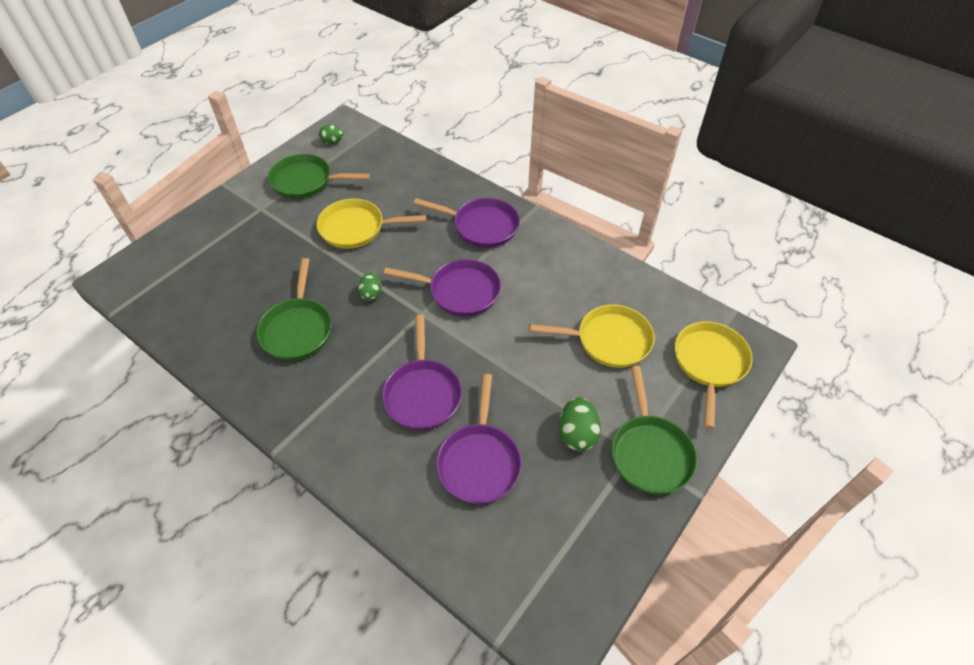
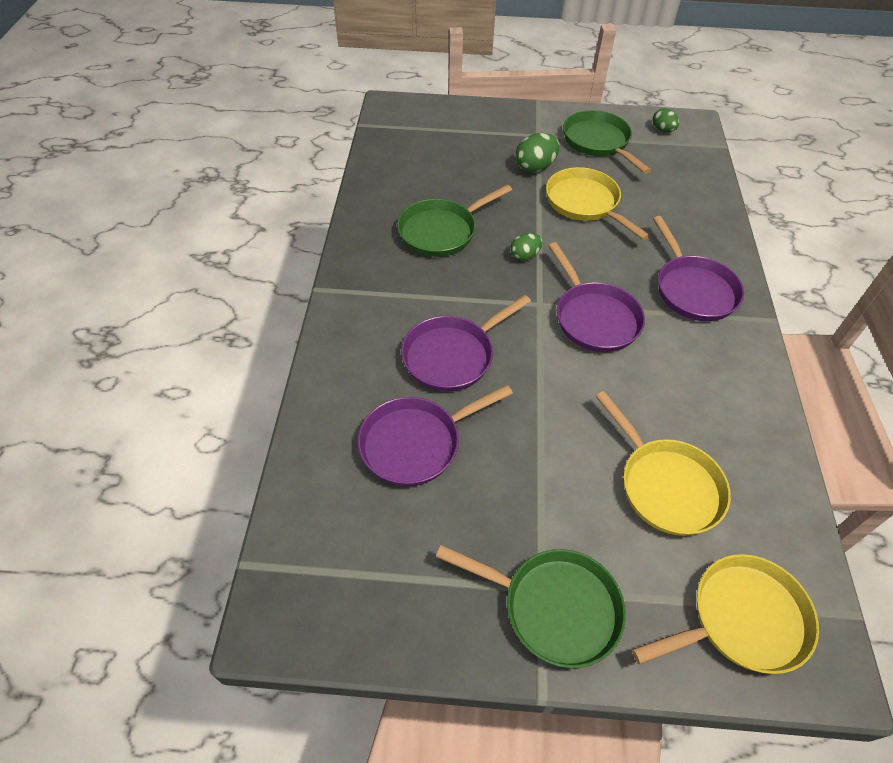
camera: 55 degrees right, 0 degrees up
green egg [559,397,601,452] -> green egg moved to [515,133,560,173]
green pan [612,366,697,494] -> green pan turned 120 degrees counterclockwise [436,545,626,668]

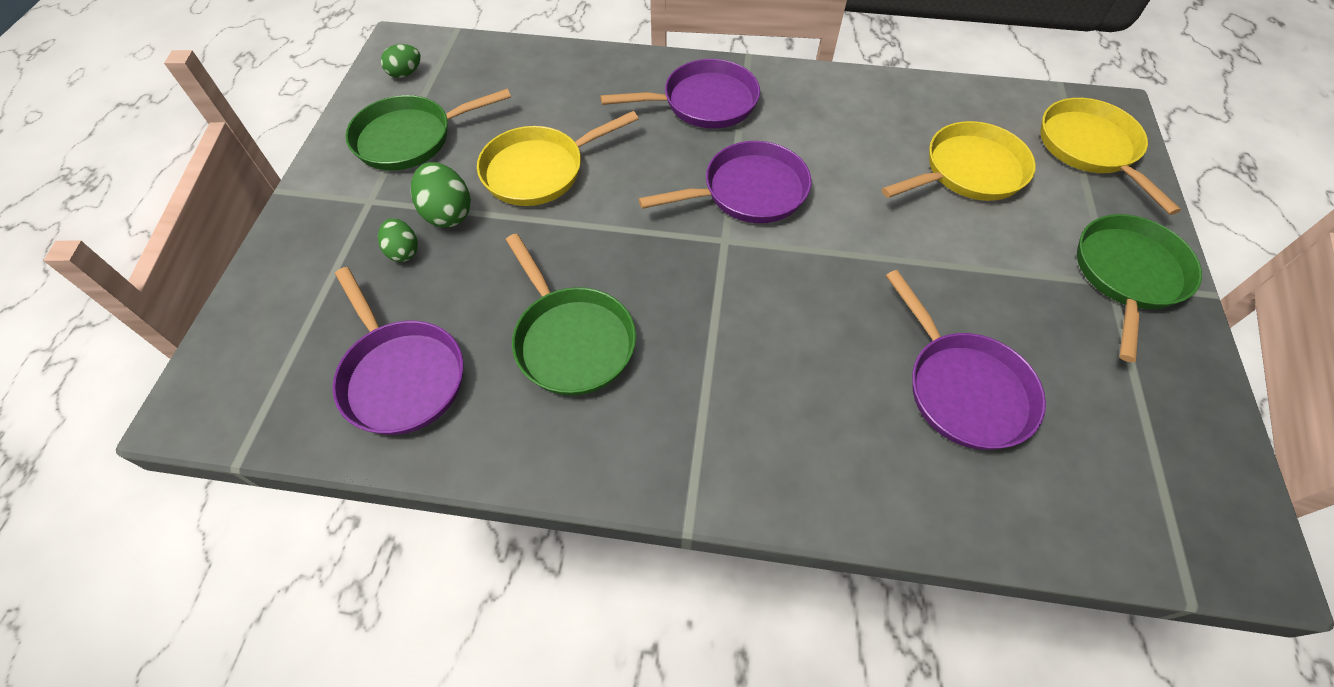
camera: 85 degrees left, 5 degrees up
purple pan [401,295,531,391] -> purple pan moved to [332,267,463,435]
green egg [510,233,543,261] -> green egg moved to [378,218,418,262]

